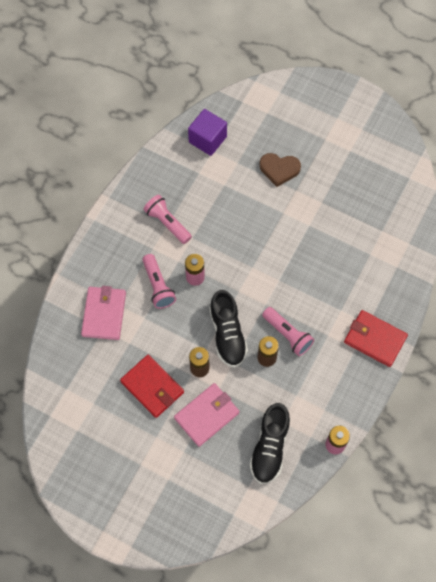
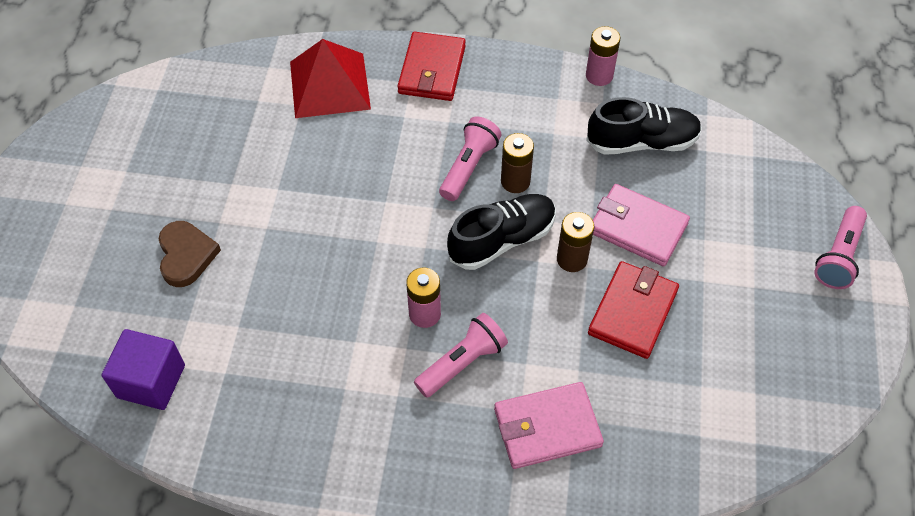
camera: 110 degrees left, 10 degrees down
pink flashlight [143,195,192,244] -> pink flashlight moved to [814,206,867,289]
none -> red pyramid [290,39,371,118]

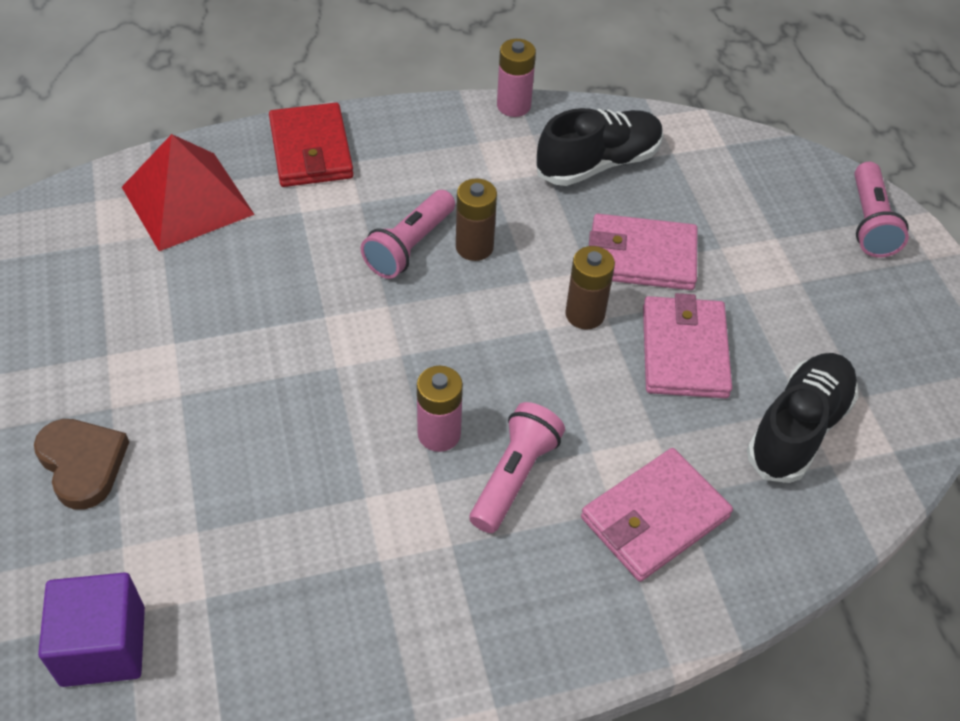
camera: 25 degrees left, 5 degrees down
pink flashlight [439,116,502,201] -> pink flashlight turned 150 degrees counterclockwise [361,190,455,279]
black shoe [447,194,556,270] -> black shoe moved to [747,353,858,483]
red wallet [588,261,679,359] -> pink wallet [643,293,732,398]

